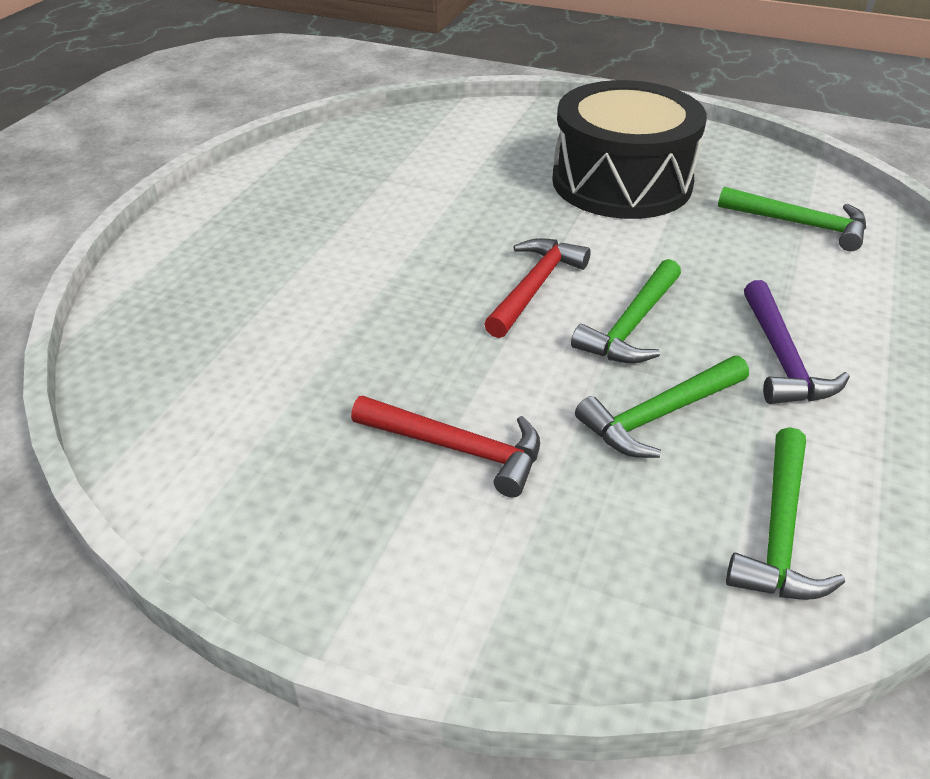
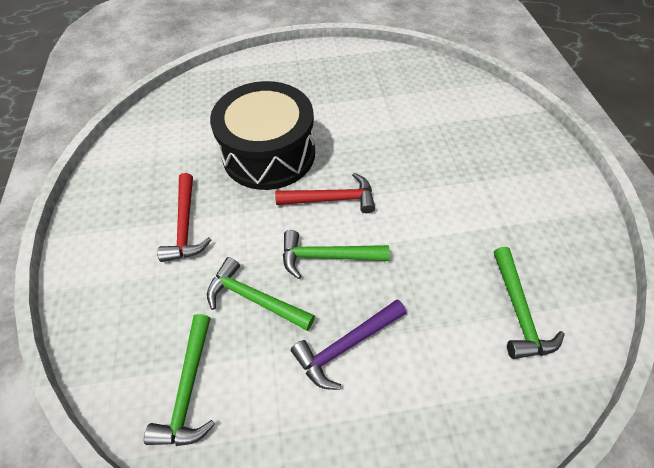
camera: 60 degrees right, 15 degrees up
black drum [552,80,707,219] -> black drum moved to [210,81,315,190]
green hammer [726,427,845,600] -> green hammer turned 75 degrees counterclockwise [144,314,215,446]

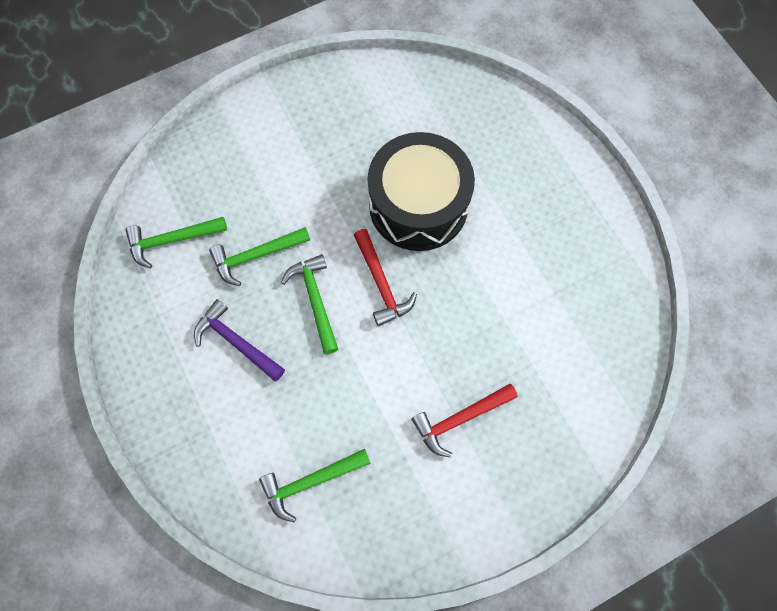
camera: 70 degrees right, 15 degrees up
red hammer [157,173,211,262] -> red hammer moved to [411,384,518,457]
green hammer [207,257,315,331] -> green hammer turned 120 degrees counterclockwise [209,227,310,286]

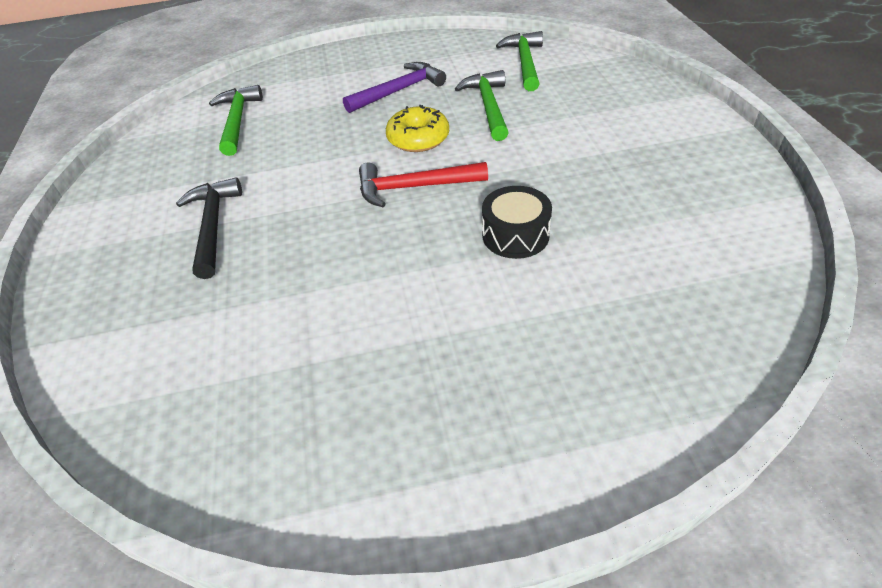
camera: 110 degrees right, 25 degrees down
green hammer [281,254,338,354] -> yellow donut [386,105,449,152]
black drum [367,132,475,251] -> black drum [482,186,552,259], size x0.45
red hammer [411,384,518,457] -> black hammer [176,178,242,279]

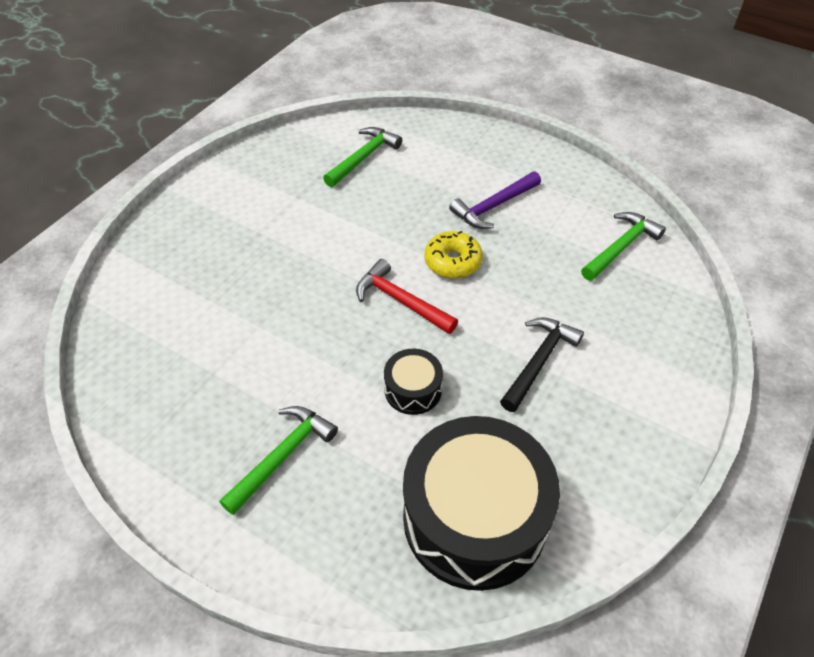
camera: 40 degrees right, 5 degrees up
black hammer [176,178,242,279] -> black hammer moved to [500,317,584,412]
purple hammer [343,62,446,113] -> purple hammer turned 135 degrees clockwise [449,171,541,229]
green hammer [455,70,509,141] -> green hammer moved to [219,406,338,515]
none -> black drum [403,416,560,591]

